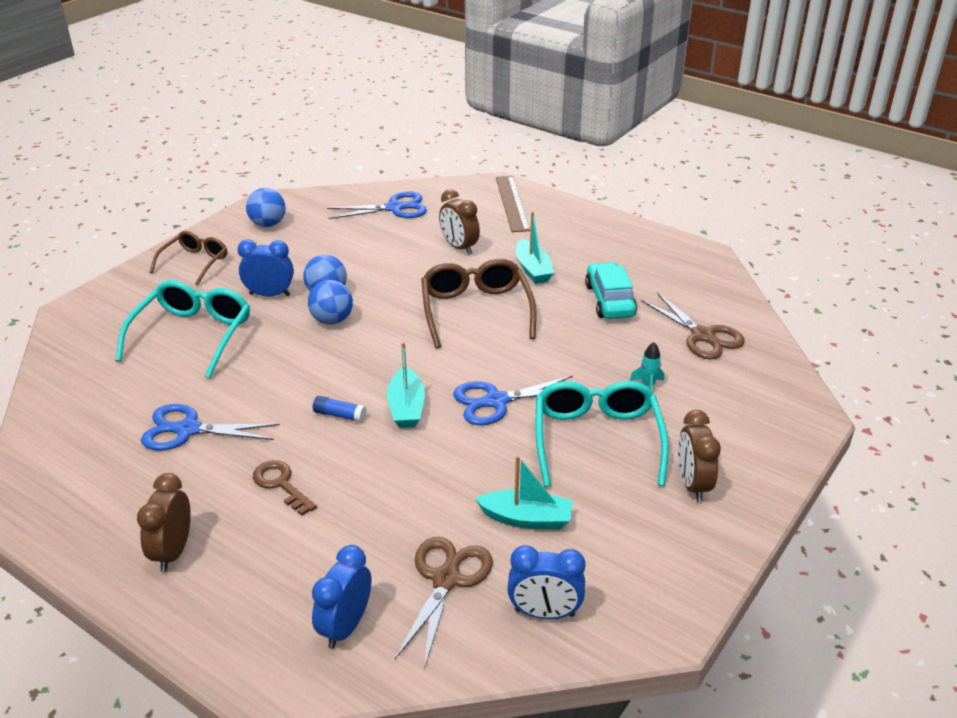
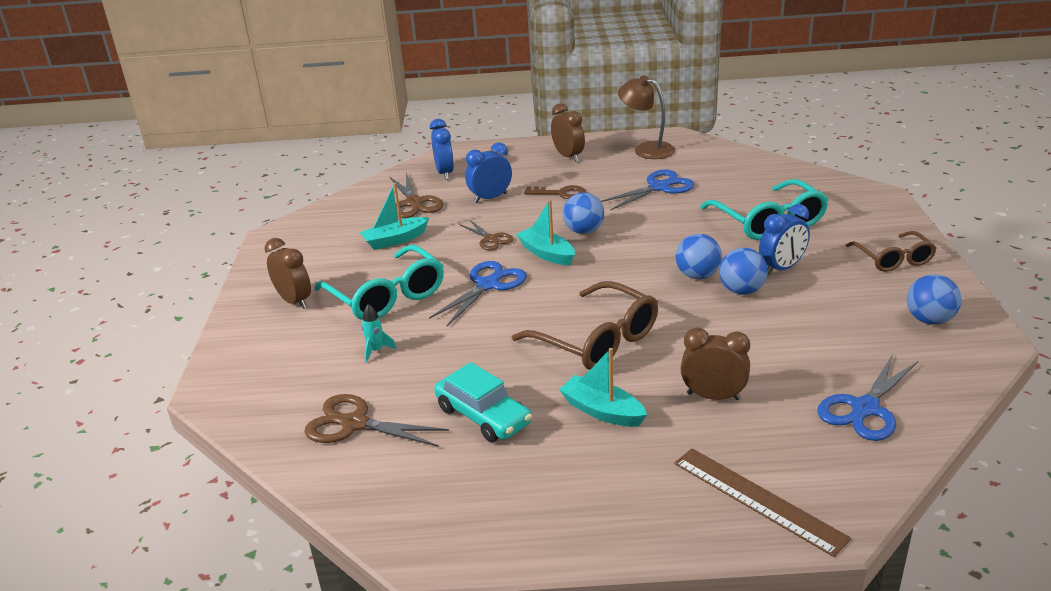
camera: 145 degrees right, 5 degrees down
blue glue stick [313,396,366,422] -> blue ball [563,192,604,234]
blue clock [507,545,586,619] -> blue clock moved to [465,142,512,203]
none -> brown scissors [459,219,513,250]
none -> brown lamp [618,75,675,159]

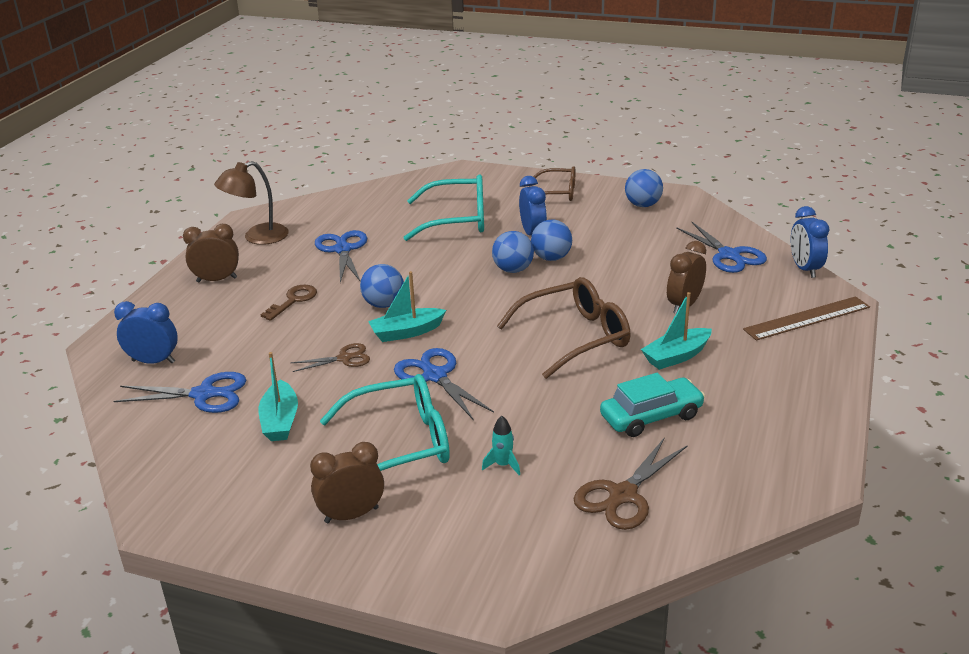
camera: 70 degrees left, 0 degrees up
brown scissors [390,172,443,218] -> blue scissors [113,372,246,413]
blue clock [465,142,512,203] -> blue clock moved to [791,206,829,278]

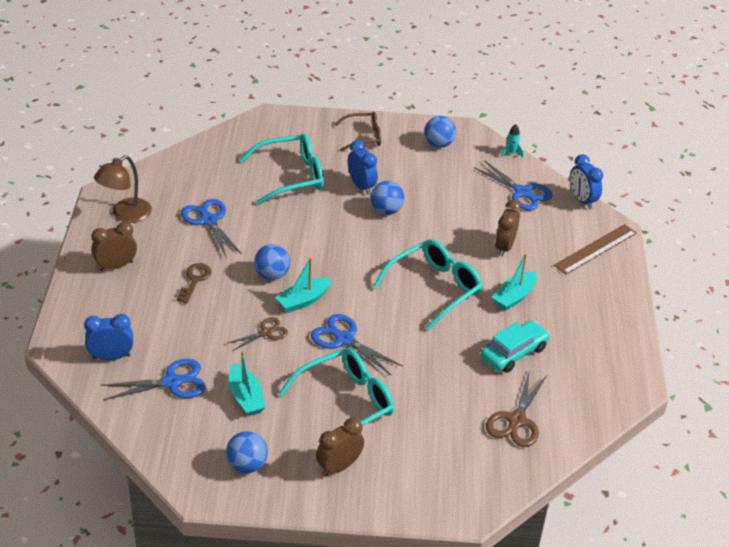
camera: 20 degrees left, 10 degrees up
turquoise rocket [482,416,520,475] -> turquoise rocket moved to [501,124,523,158]
blue ball [492,231,534,273] -> blue ball moved to [226,431,268,473]
brown glasses [497,277,631,379] -> turquoise glasses [373,239,483,331]

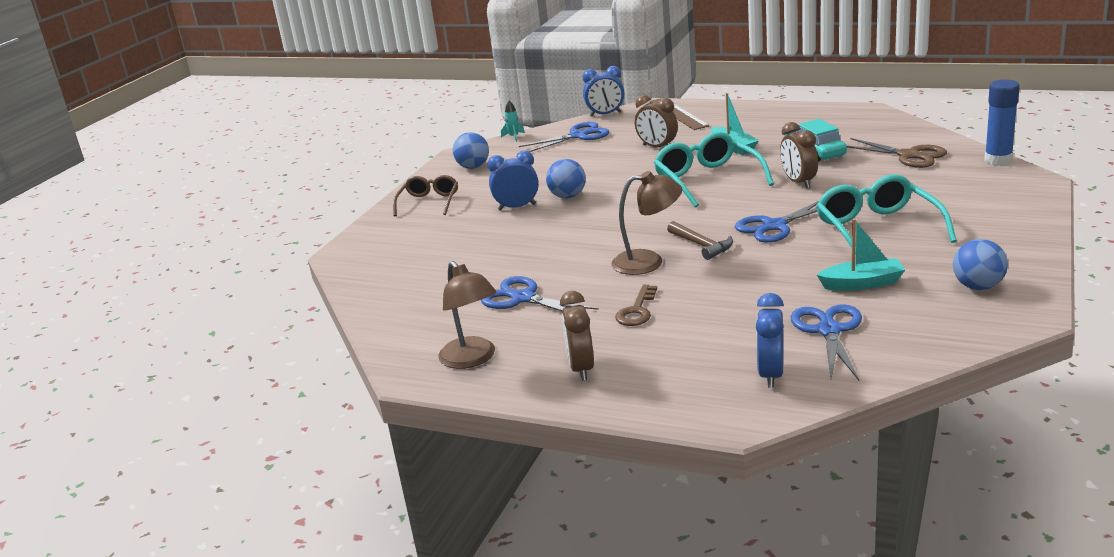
camera: 65 degrees left, 15 degrees down
brown key [177,263,212,304] -> brown key turned 105 degrees counterclockwise [615,285,657,326]
blue scissors [181,199,242,257] -> blue scissors turned 45 degrees clockwise [481,276,599,311]
brown scissors [228,317,288,351] -> none
turquoise glasses [240,133,324,205] -> none
blue ball [254,244,290,280] -> brown lamp [612,171,682,275]
turquoise boat [275,257,332,313] -> brown hammer [667,221,733,260]
brown clock [316,418,364,476] -> brown clock moved to [780,122,818,188]
none -> blue glue stick [984,79,1020,166]

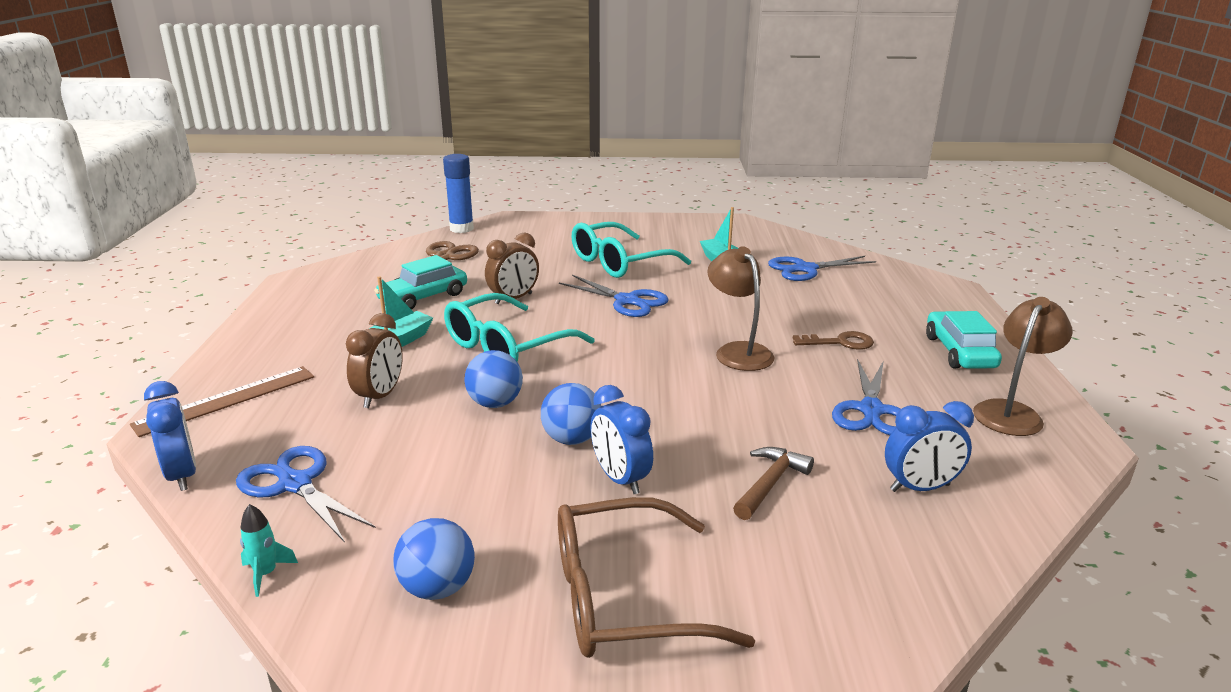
camera: 115 degrees left, 0 degrees up
brown glasses [393,175,458,216] -> brown glasses [558,497,755,658], size x1.59
brown clock [560,291,594,381] -> turquoise car [926,311,1002,369]
brown hammer [667,221,733,260] -> brown hammer moved to [733,447,814,520]
blue clock [756,293,784,388] -> blue clock moved to [885,401,974,492]
blue ball [953,239,1008,290] -> blue ball moved to [464,350,523,408]

